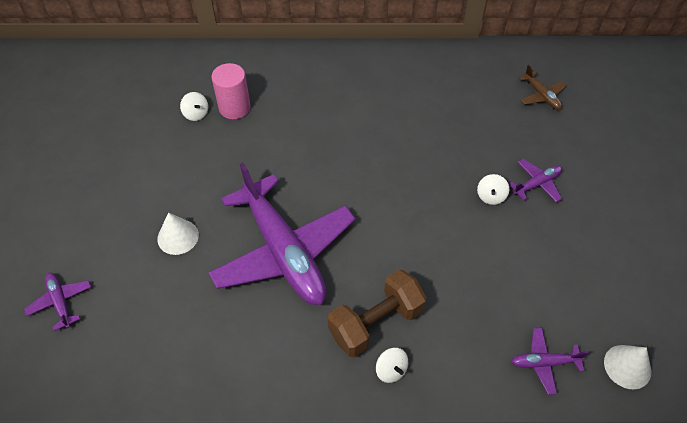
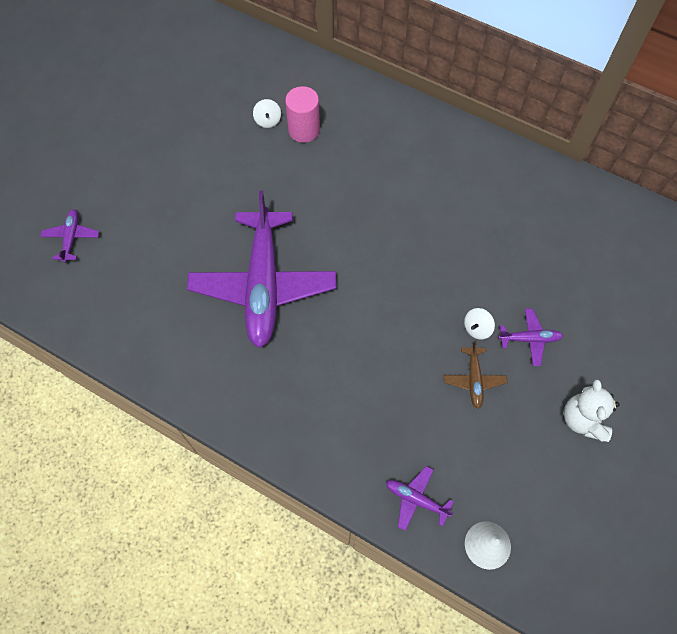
camera: 30 degrees right, 10 degrees up
white cone [157,212,199,255] -> none
brown dumbbell [327,269,427,357] -> none
white spinning top [376,348,408,383] -> none
brown plane [518,65,566,110] -> brown plane moved to [444,341,508,409]
none -> white teddy bear [564,379,620,442]

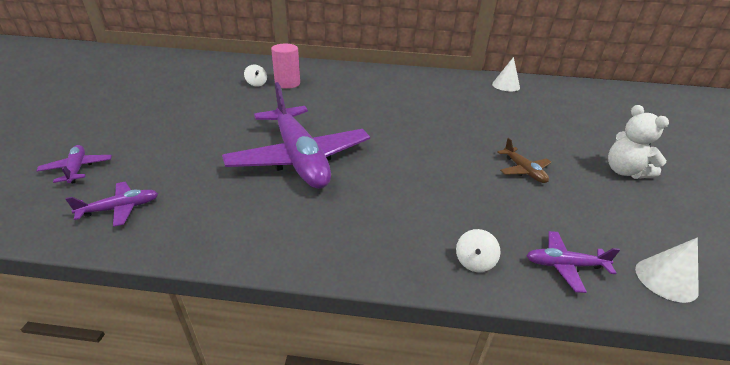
camera: 25 degrees left, 30 degrees down
white spinning top [464,308,495,340] -> white spinning top moved to [456,229,500,272]
purple plane [498,308,563,366] -> purple plane moved to [65,182,158,227]
none -> white cone [492,57,520,91]

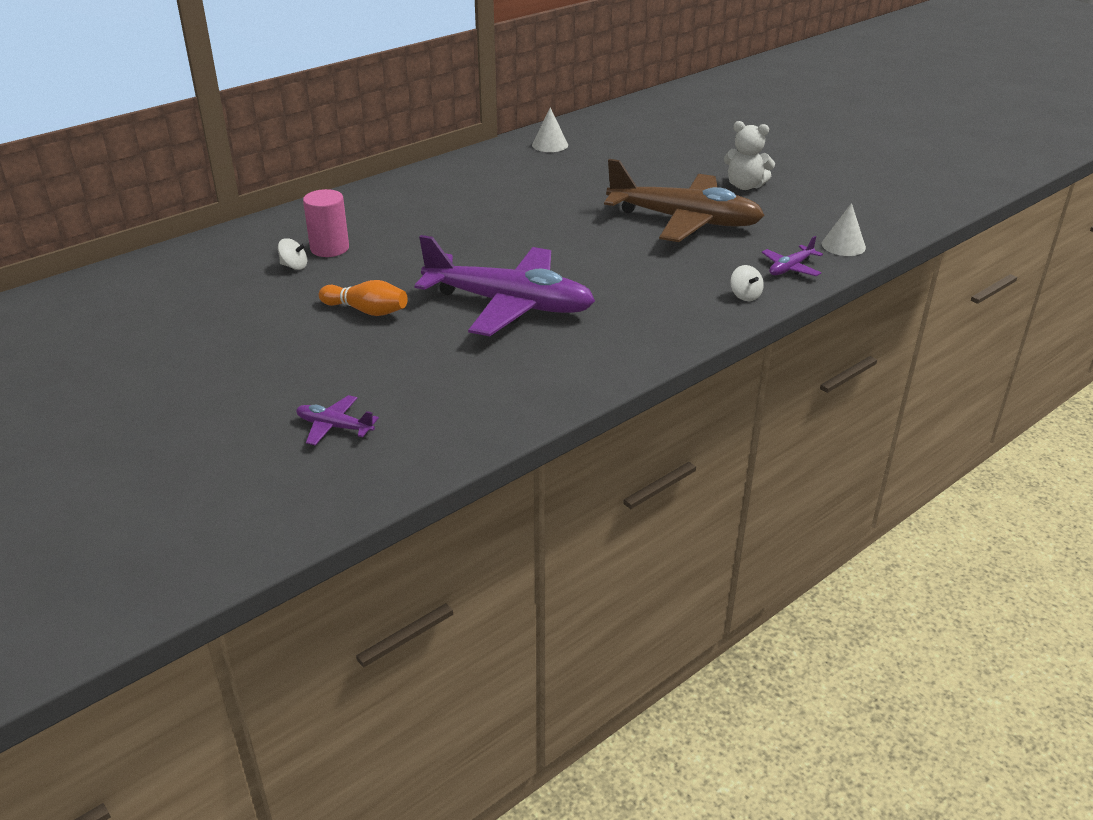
camera: 45 degrees left, 0 degrees up
purple plane [65,182,158,227] -> none
brown plane [497,138,552,183] -> brown plane [604,159,765,242], size x2.45
none -> orange bowling pin [319,280,408,316]

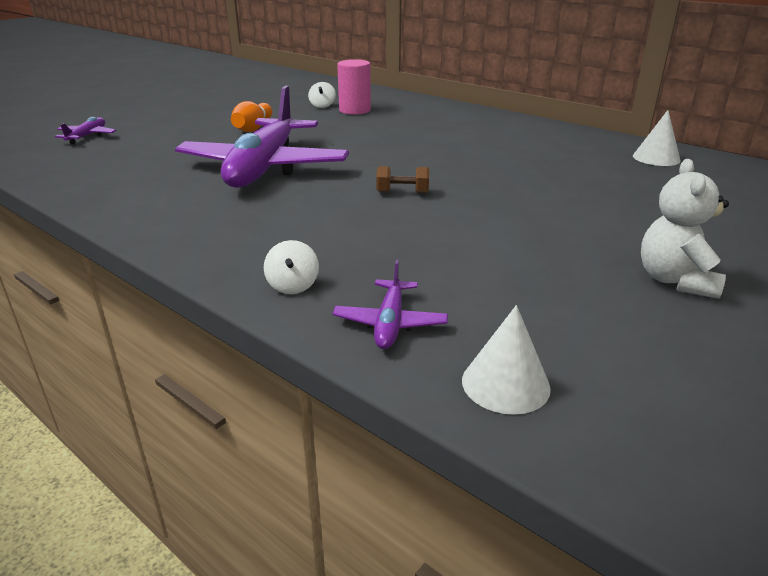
camera: 80 degrees right, 5 degrees down
brown plane [604,159,765,242] -> none
white spinning top [730,265,764,301] -> white spinning top turned 60 degrees counterclockwise [264,240,319,294]
purple plane [762,236,823,276] -> purple plane turned 120 degrees counterclockwise [332,260,448,349]
none -> brown dumbbell [376,166,429,194]

